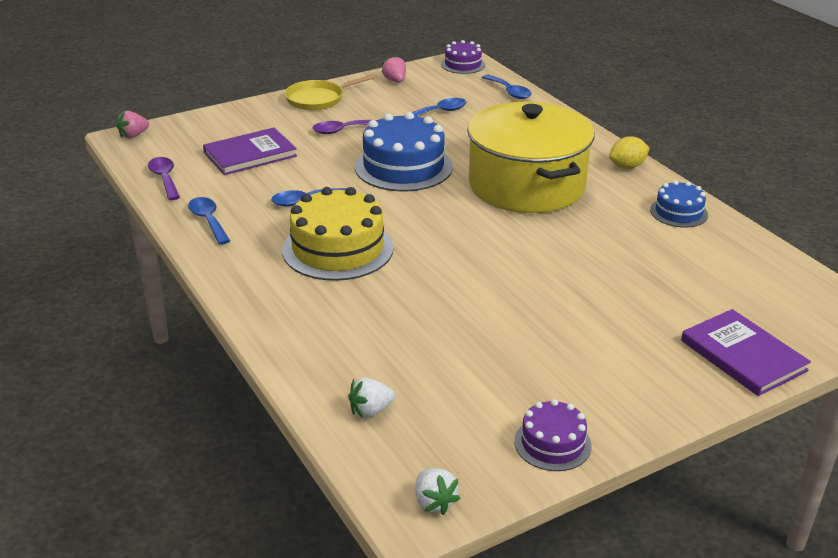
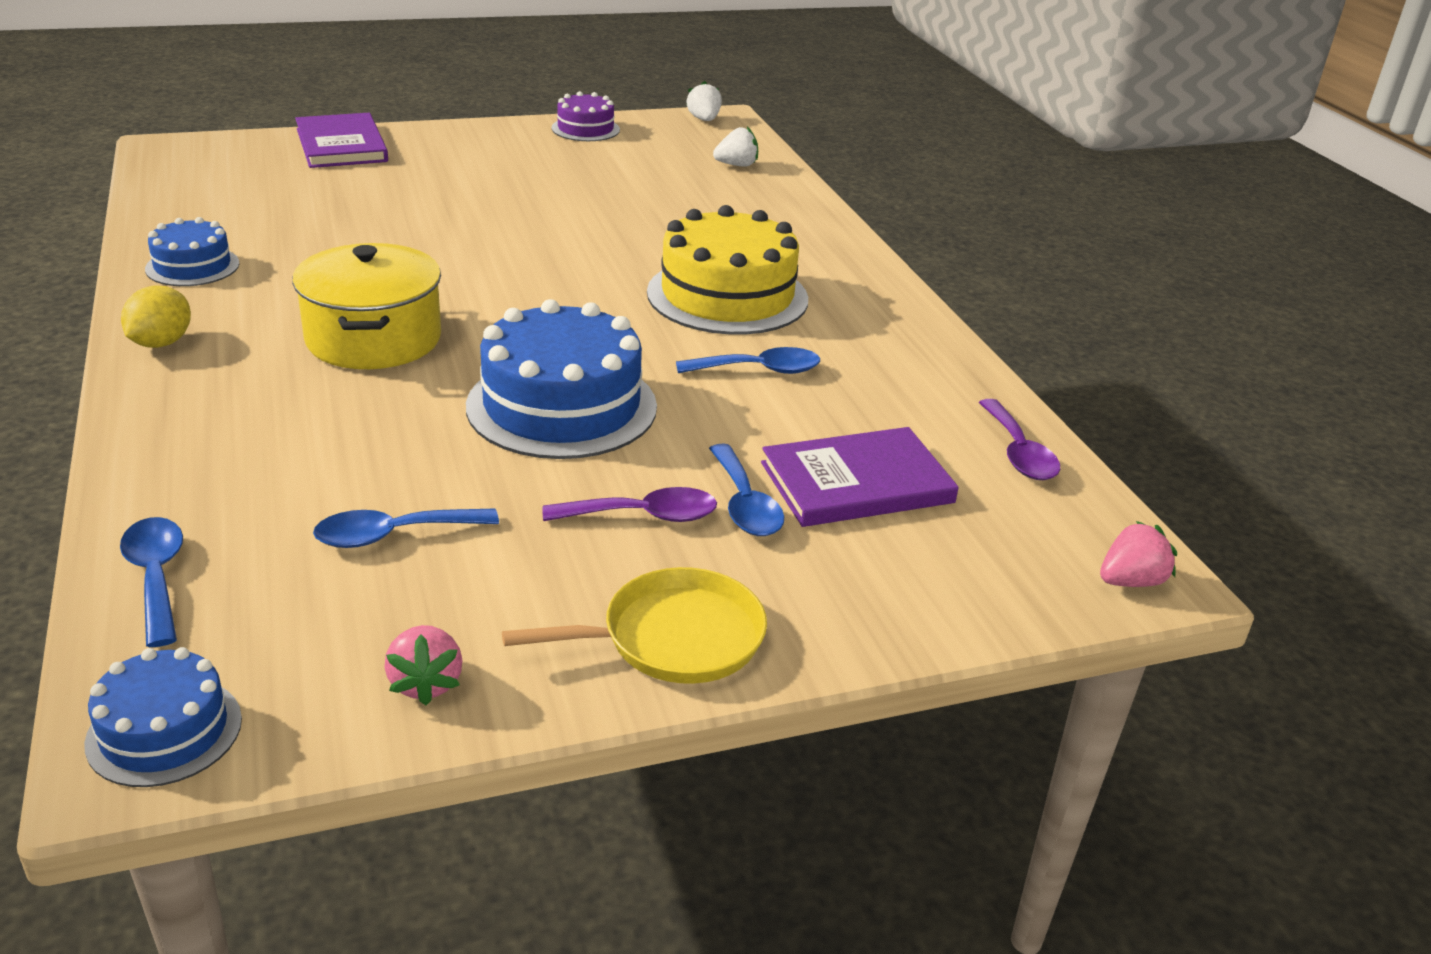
camera: 170 degrees left, 0 degrees up
blue spoon [188,197,230,245] -> blue spoon moved to [709,444,784,536]
purple cake [441,40,485,74] -> blue cake [84,647,242,787]
yellow pot [467,102,595,213] -> yellow pot [292,243,441,369], size x0.65
yellow lemon [609,136,650,169] -> yellow lemon turned 60 degrees counterclockwise [121,285,191,348]

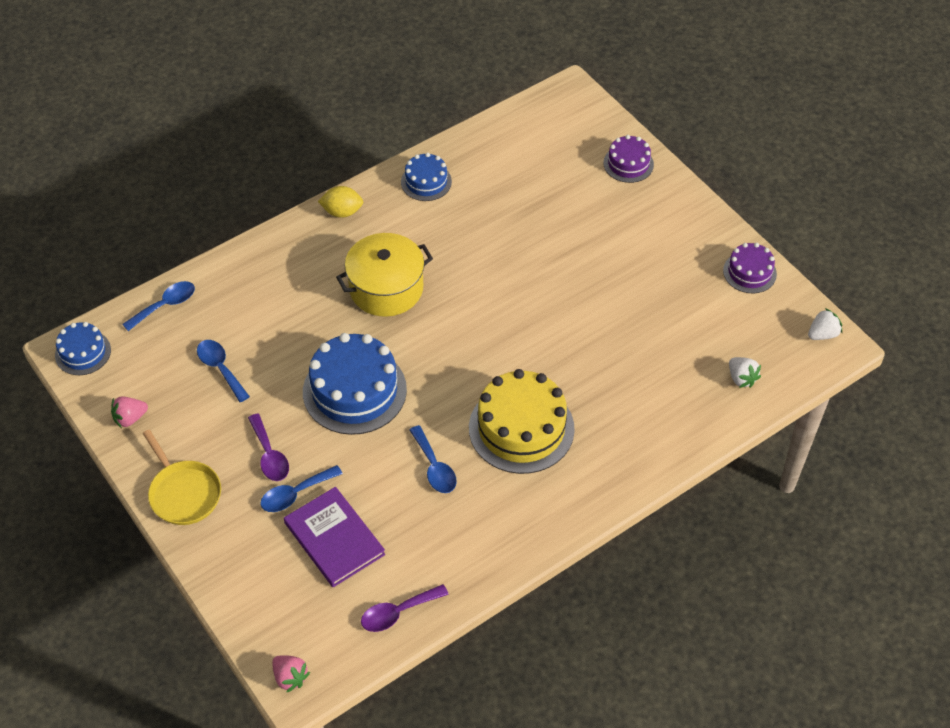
camera: 75 degrees right, 20 degrees up
purple book [295,113,388,168] -> purple cake [603,135,654,183]

